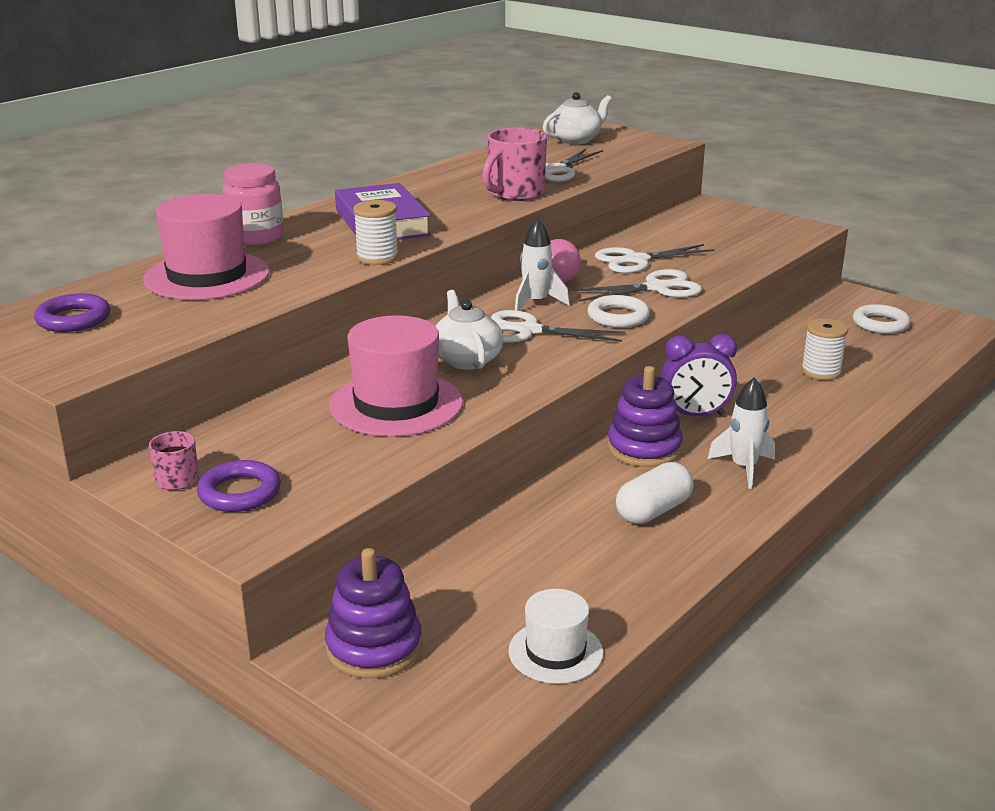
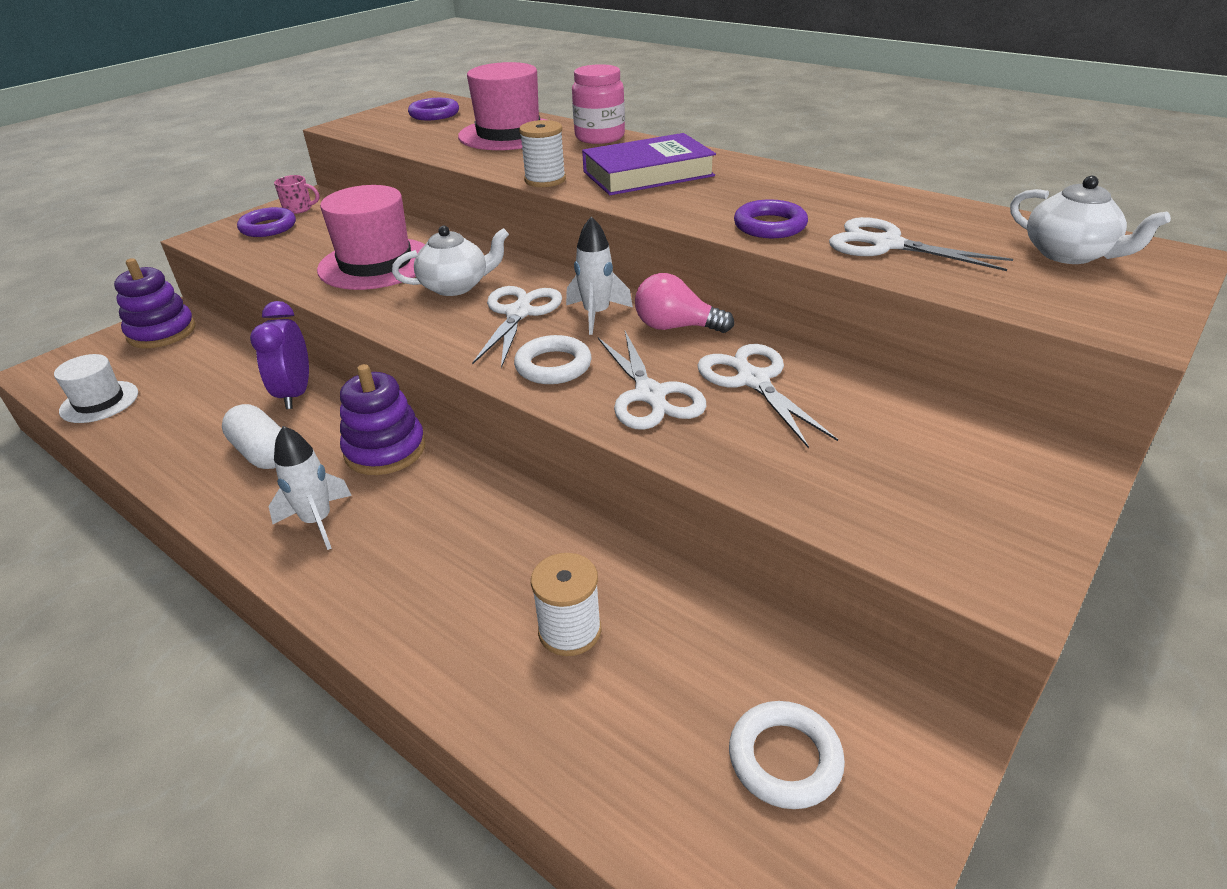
camera: 90 degrees right, 10 degrees up
pink mug [482,127,547,201] -> purple ring [734,199,808,238]
purple clock [660,334,737,417] -> purple clock moved to [250,301,309,409]

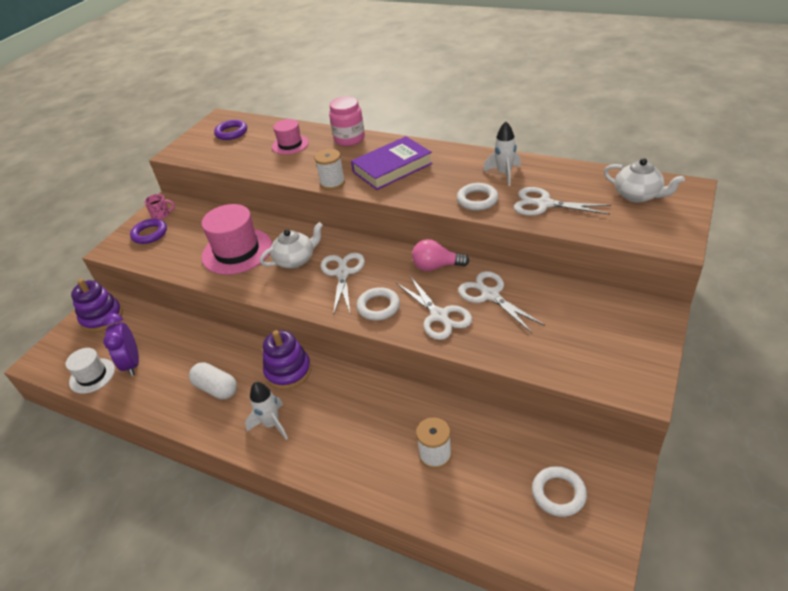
camera: 10 degrees left, 5 degrees up
purple clock [250,301,309,409] -> purple clock moved to [103,313,139,376]
pink hat [458,62,546,150] -> pink hat [272,119,309,155], size x0.58
white rocket [566,216,633,335] -> white rocket moved to [483,122,521,186]
purple ring [734,199,808,238] -> white ring [457,183,498,211]

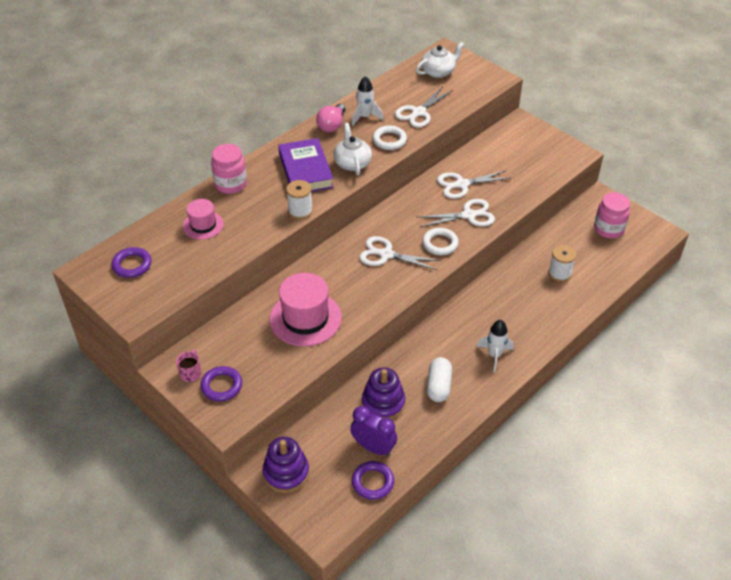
camera: 75 degrees left, 5 degrees up
white hat [66,348,115,394] -> purple ring [352,461,394,500]
purple clock [103,313,139,376] -> purple clock turned 150 degrees counterclockwise [350,406,397,456]
white capsule [189,362,237,400] -> white capsule turned 45 degrees counterclockwise [427,357,452,402]
white teapot [260,222,323,268] -> white teapot moved to [334,123,372,175]
purple stacking toy [263,330,311,390] -> purple stacking toy moved to [362,367,405,420]
pink light bulb [412,239,469,271] -> pink light bulb moved to [316,104,345,132]
white ring [532,466,587,517] -> pink jar [594,192,630,239]

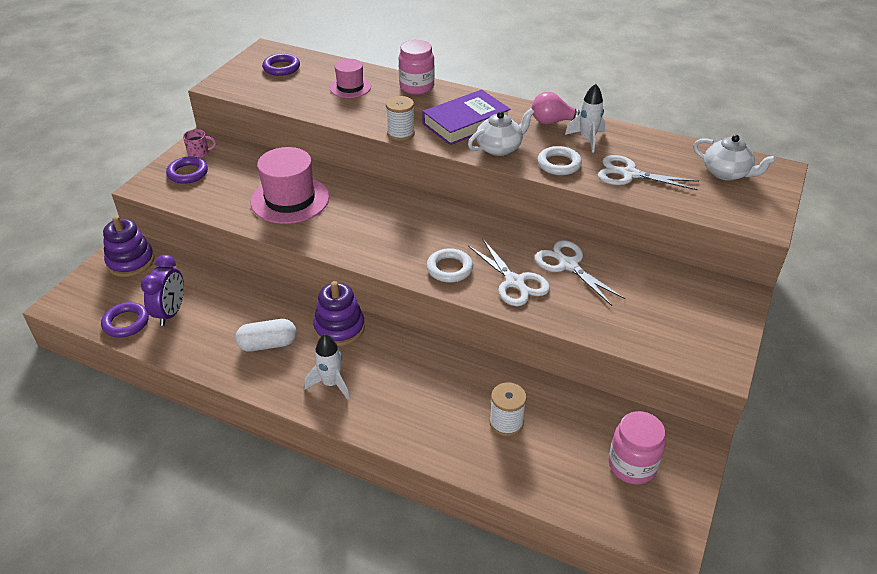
camera: 70 degrees right, 5 degrees down
white scissors [359,236,441,270] -> none
purple stacking toy [362,367,405,420] -> purple stacking toy moved to [313,281,365,346]

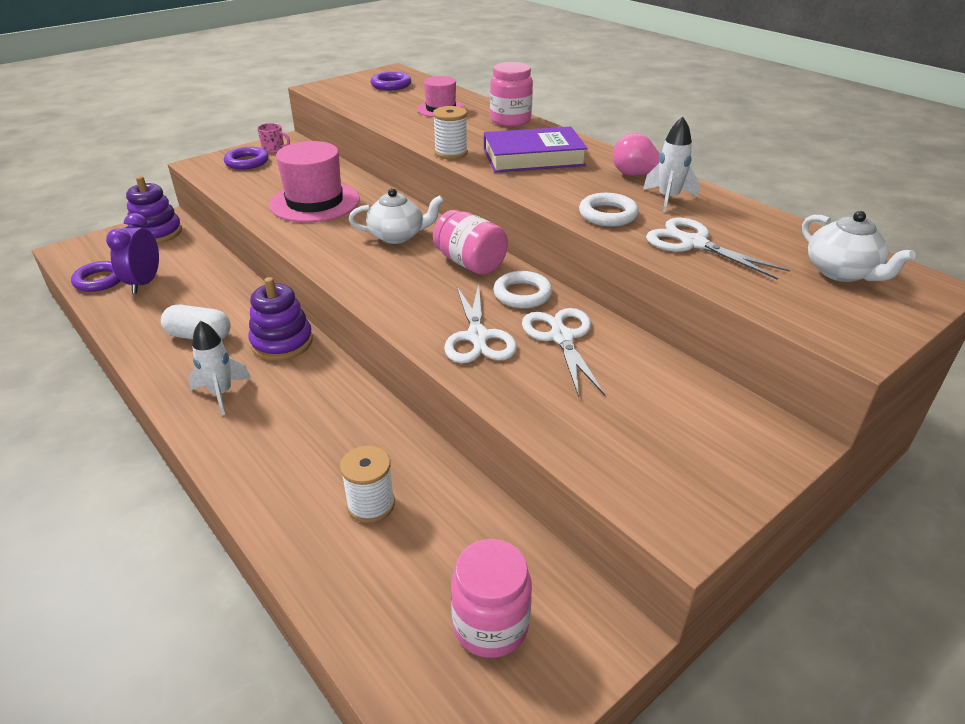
camera: 25 degrees right, 5 degrees down
purple clock [141,255,184,326] -> purple clock turned 150 degrees clockwise [106,213,159,294]
white ring [426,248,473,283] -> white ring moved to [493,271,553,309]
white teapot [468,108,534,156] -> white teapot moved to [349,188,444,244]
none -> pink jar [433,210,508,275]

